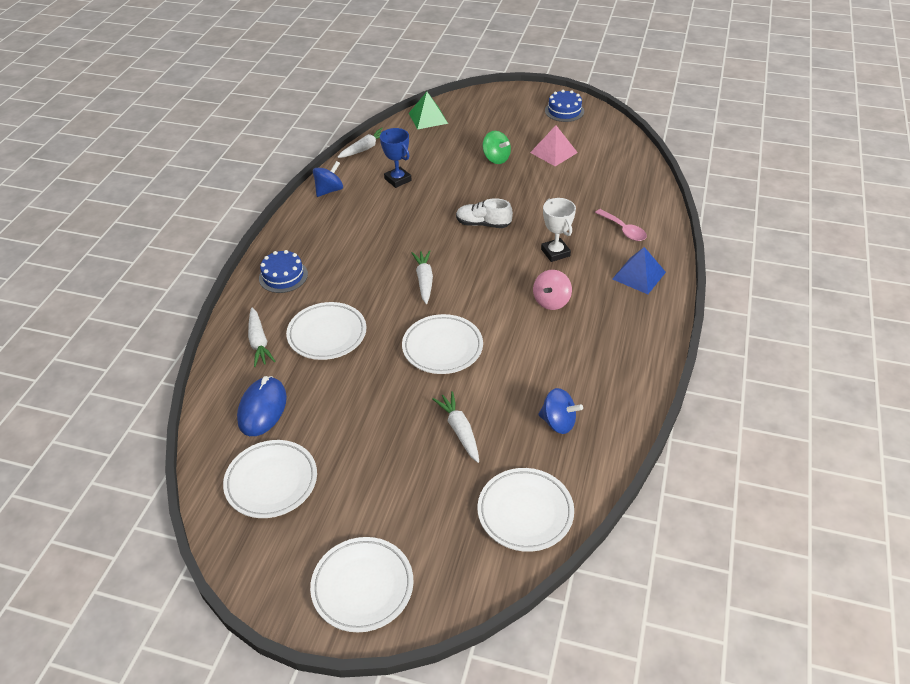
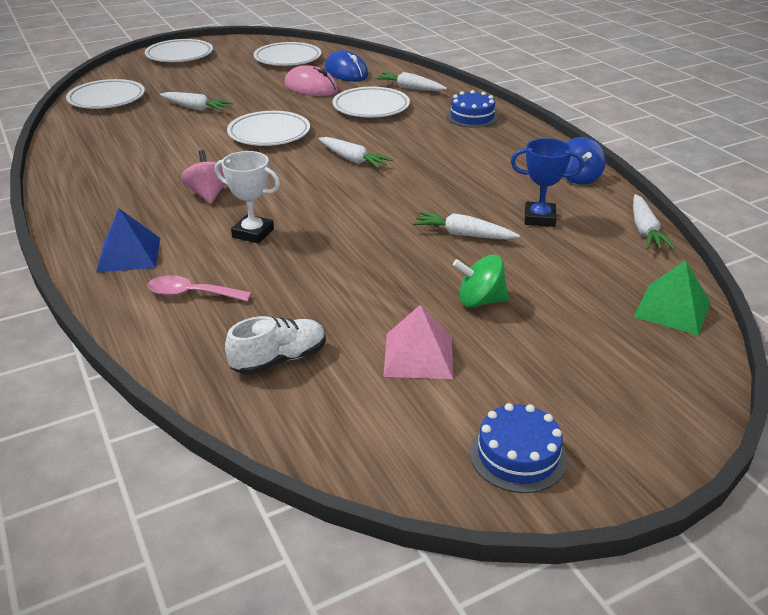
camera: 135 degrees right, 10 degrees down
white shoe [456,198,513,228] -> white shoe moved to [225,316,326,375]
blue spinning top [538,388,583,434] -> none
none -> pink mouse [284,65,338,96]
none -> white carrot [413,211,520,240]

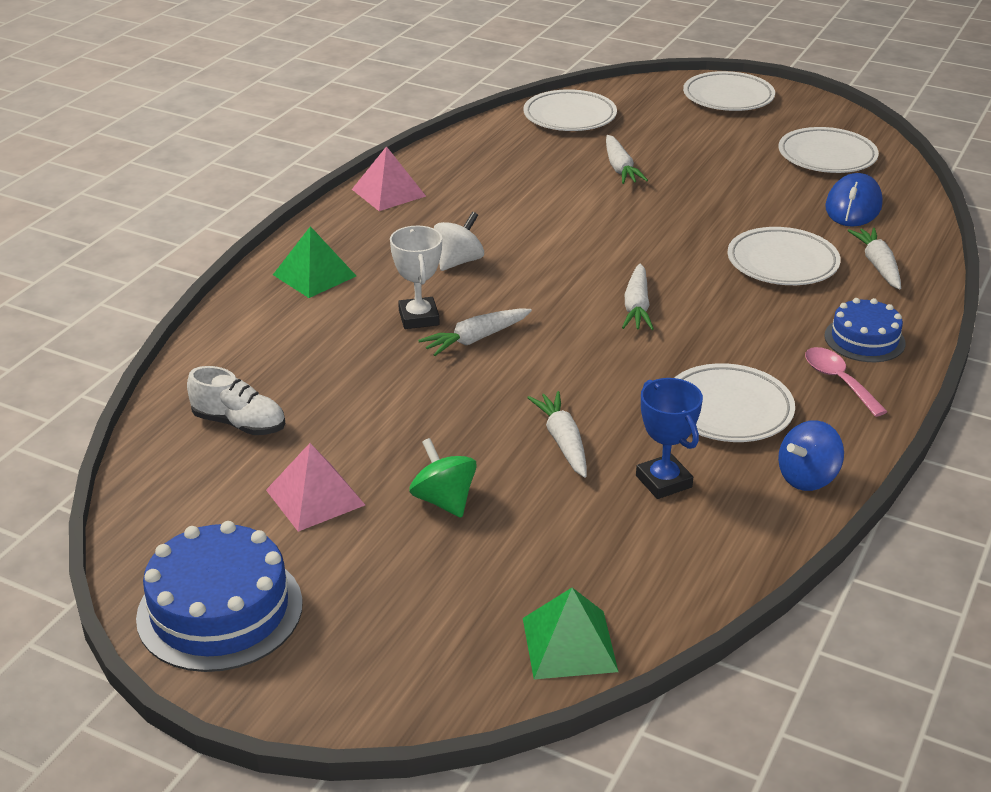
camera: 55 degrees right, 0 degrees up
blue pyramid [96,208,160,273] -> green pyramid [273,226,356,298]
pink spoon [147,275,251,302] -> pink spoon moved to [805,347,888,417]
pink spinning top [181,150,225,204] -> white spinning top [434,212,484,271]
white plate [227,111,310,146] -> white plate moved to [674,363,795,442]
pink mouse [284,65,338,96] -> none
blue cake [470,403,567,493] -> blue cake [136,521,303,672], size x1.62
white carrot [633,194,675,249] -> white carrot moved to [418,308,532,356]
none -> pink pyramid [352,146,426,211]

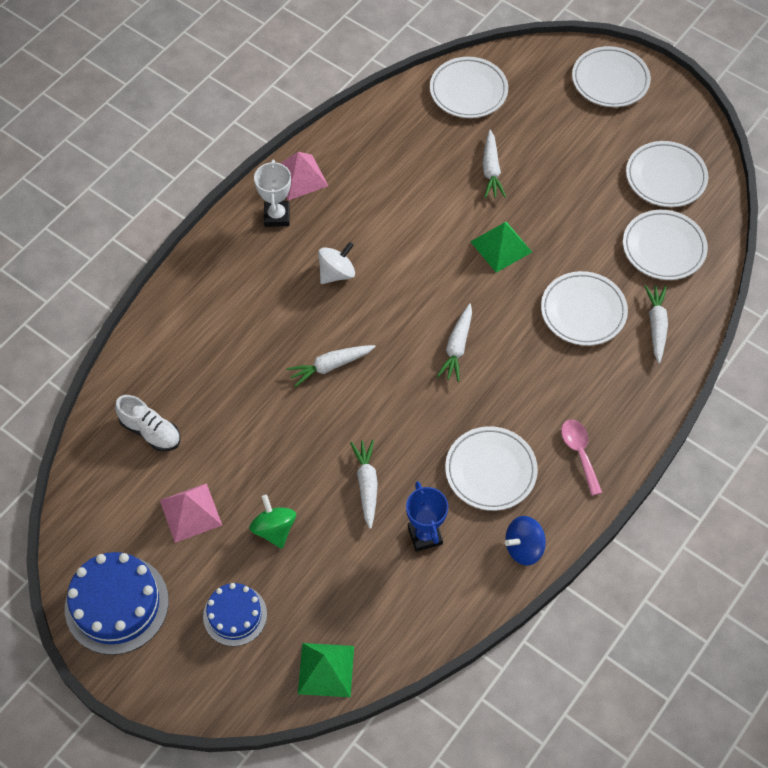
camera: 10 degrees right, 25 degrees up
green pyramid [273,226,356,298] -> green pyramid moved to [470,222,532,273]
white trophy [390,226,442,329] -> white trophy moved to [254,160,291,227]
blue cake [824,298,906,362] -> blue cake moved to [203,583,267,646]
blue mouse [825,173,883,227] -> white plate [623,210,708,280]

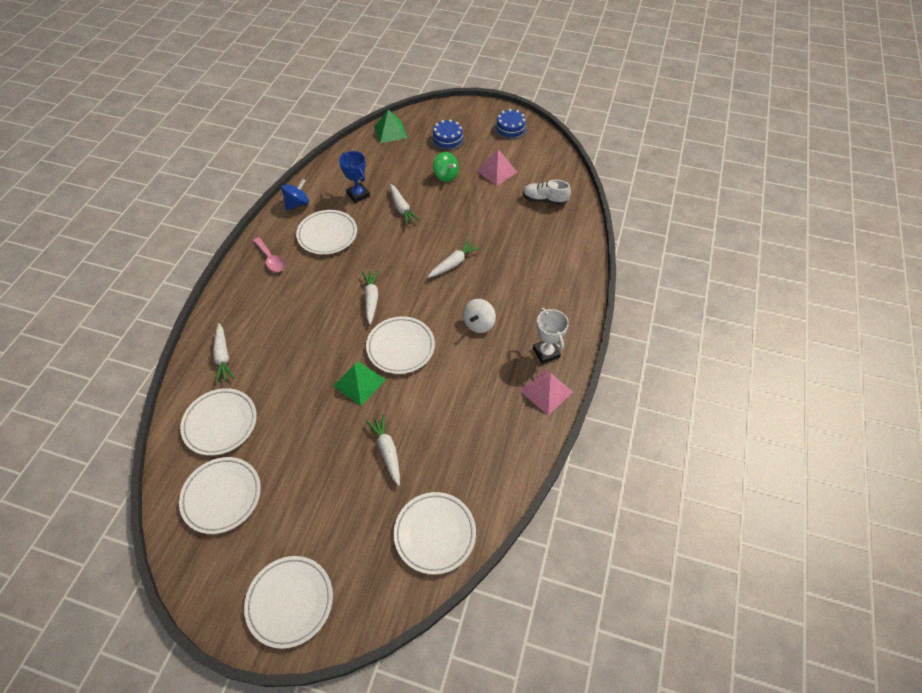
camera: 160 degrees right, 5 degrees down
blue cake [65,552,169,655] -> blue cake [493,109,528,140], size x0.62
white plate [541,271,628,346] -> white plate moved to [366,316,435,374]

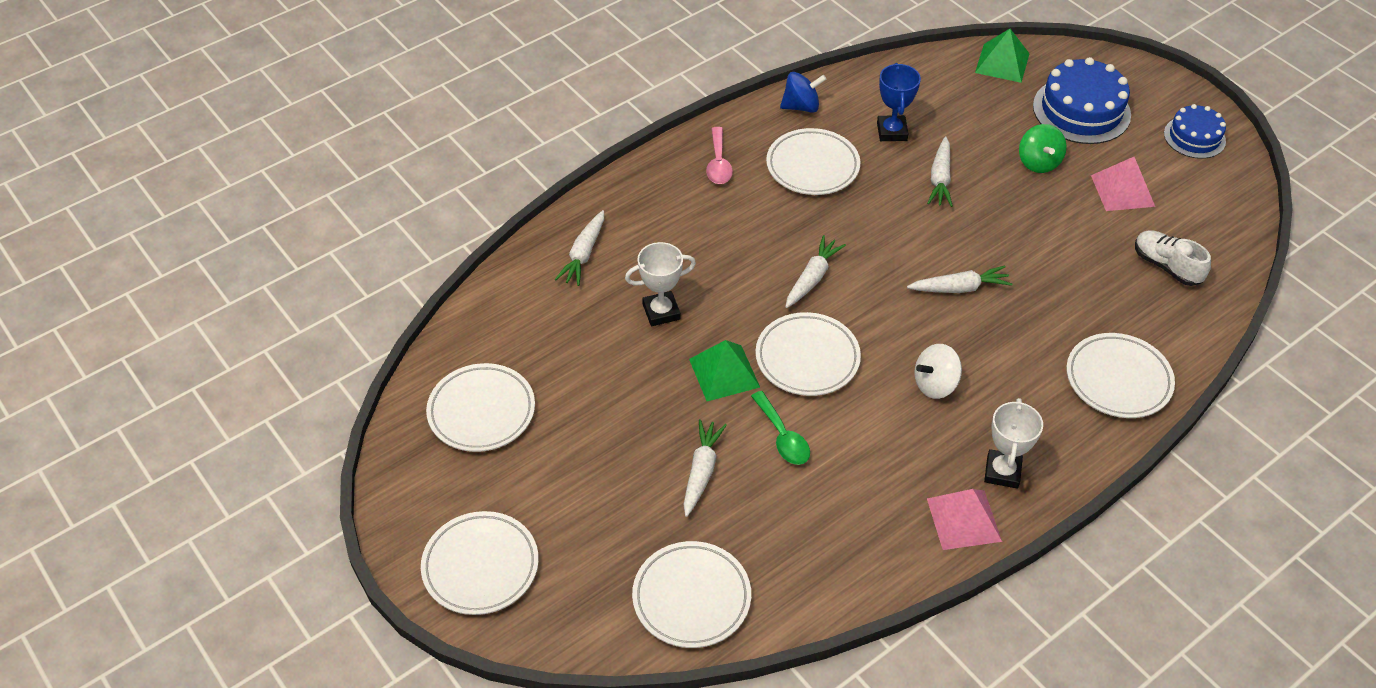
camera: 35 degrees right, 5 degrees down
white plate [180,388,257,456] -> white plate moved to [1066,333,1175,418]
blue cake [430,119,465,151] -> blue cake [1033,57,1131,144], size x1.62
none -> white trophy [625,242,696,326]
none -> green spoon [751,391,810,465]

